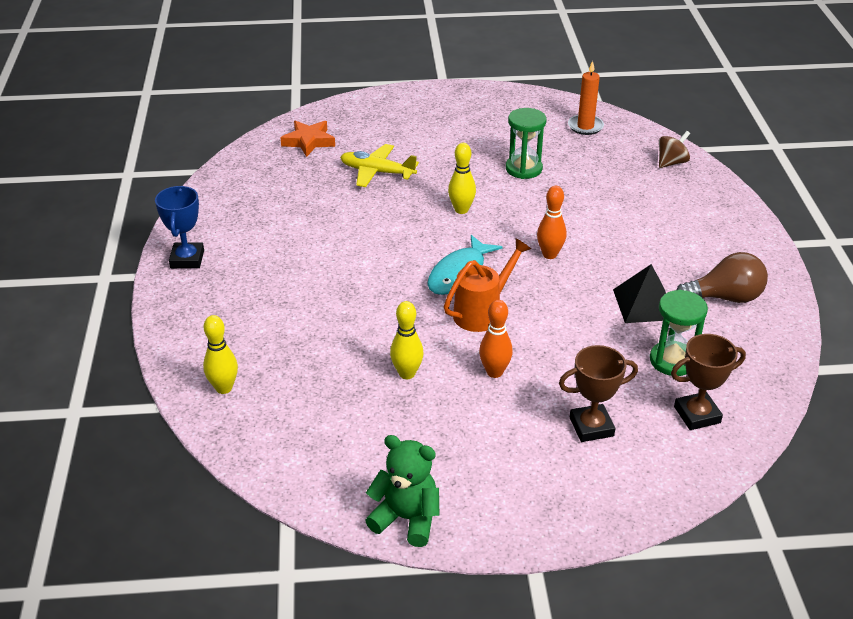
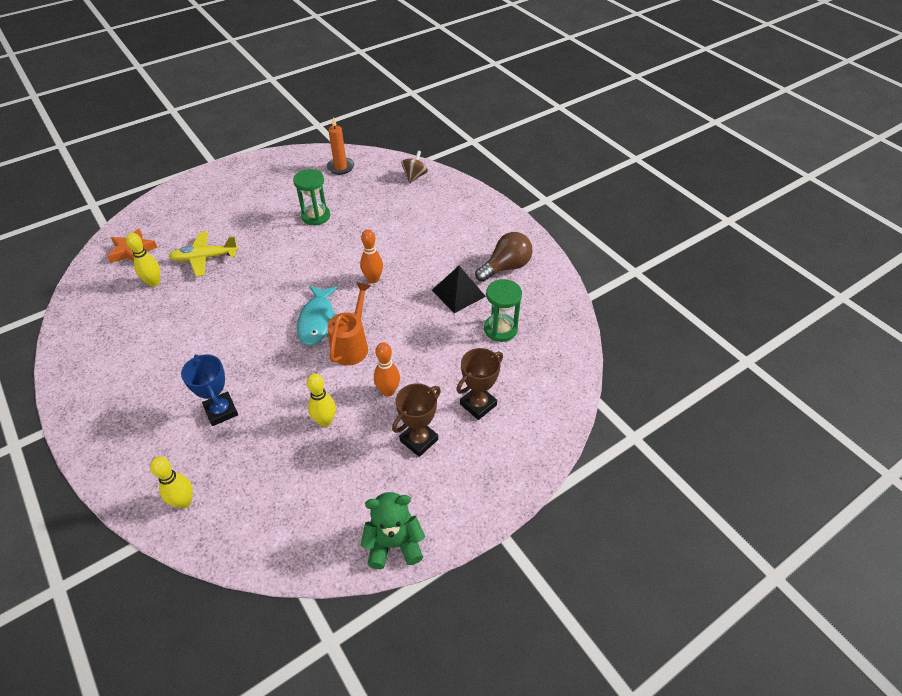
camera: 30 degrees left, 10 degrees up
blue trophy [155,186,204,268] -> blue trophy moved to [181,354,238,426]
yellow bowling pin [448,143,476,214] -> yellow bowling pin moved to [126,233,160,287]
brown trophy [671,334,746,430] -> brown trophy moved to [392,383,441,457]

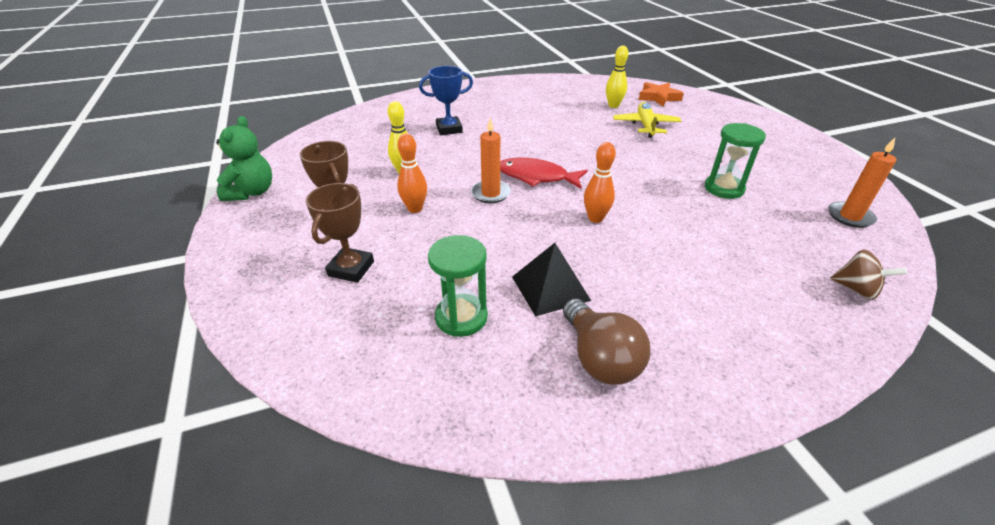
camera: 105 degrees right, 10 degrees down
yellow bowling pin [150,457,193,509] -> none
turquoise fish [297,286,338,345] -> red fish [500,158,588,189]
orange watering can [327,282,371,365] -> orange candle [471,118,511,203]
brown trophy [456,348,503,420] -> brown trophy turned 45 degrees clockwise [306,183,374,283]

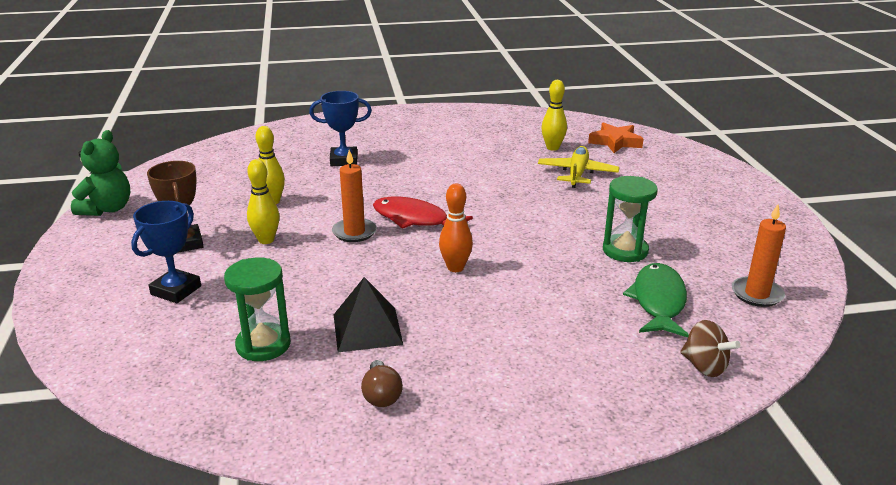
camera: 10 degrees right, 10 degrees down
brown trophy [306,183,374,283] -> blue trophy [131,201,201,303]
orange bowling pin [397,134,427,213] -> yellow bowling pin [247,159,279,244]
brown light bulb [563,299,651,385] -> brown light bulb [361,360,403,407], size x0.59
none -> green fish [623,263,689,337]

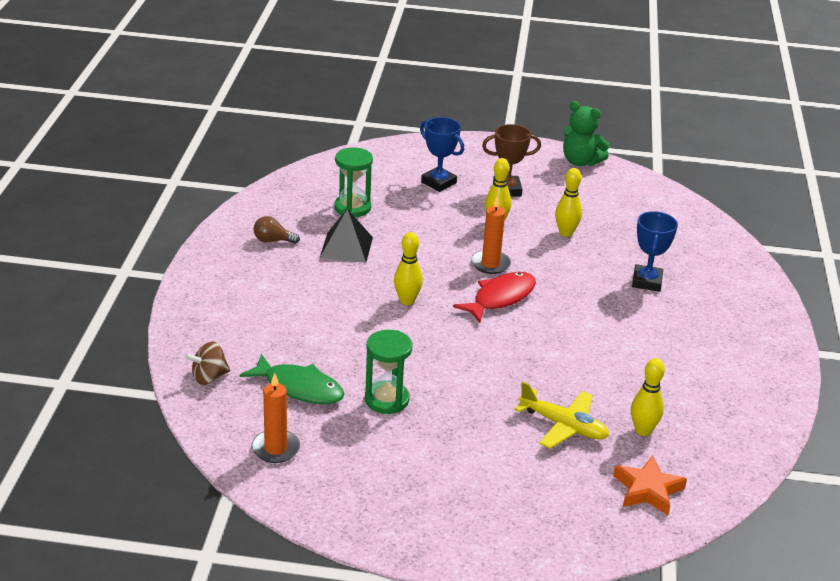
camera: 105 degrees right, 5 degrees up
orange bowling pin [439,183,473,272] -> yellow bowling pin [394,232,423,305]

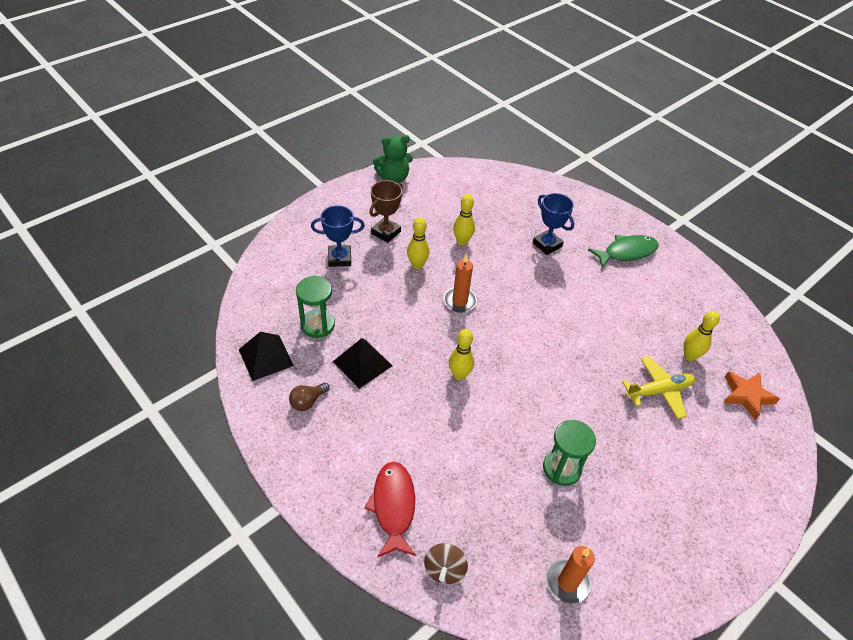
camera: 50 degrees left, 15 degrees up
green fish [240,354,344,404] -> green fish moved to [588,235,659,268]
red fish [453,272,536,323] -> red fish moved to [364,462,416,558]
none -> black pyramid [239,332,294,381]

